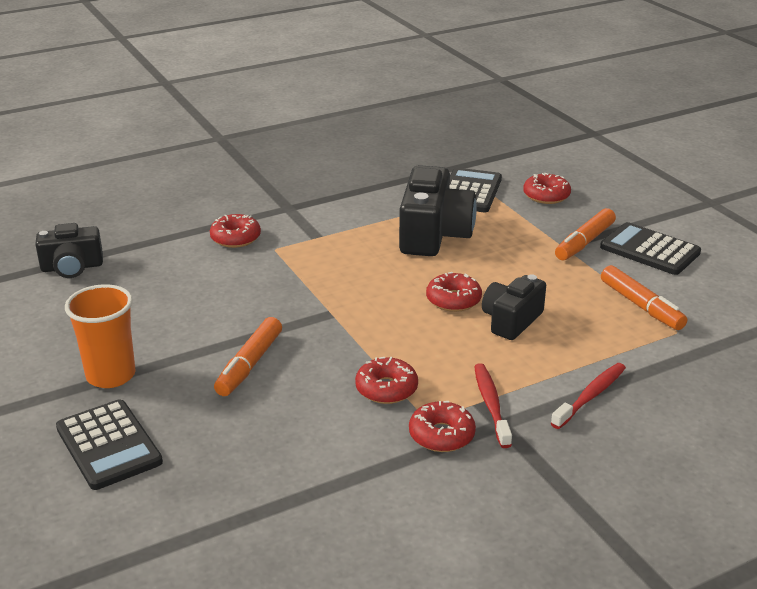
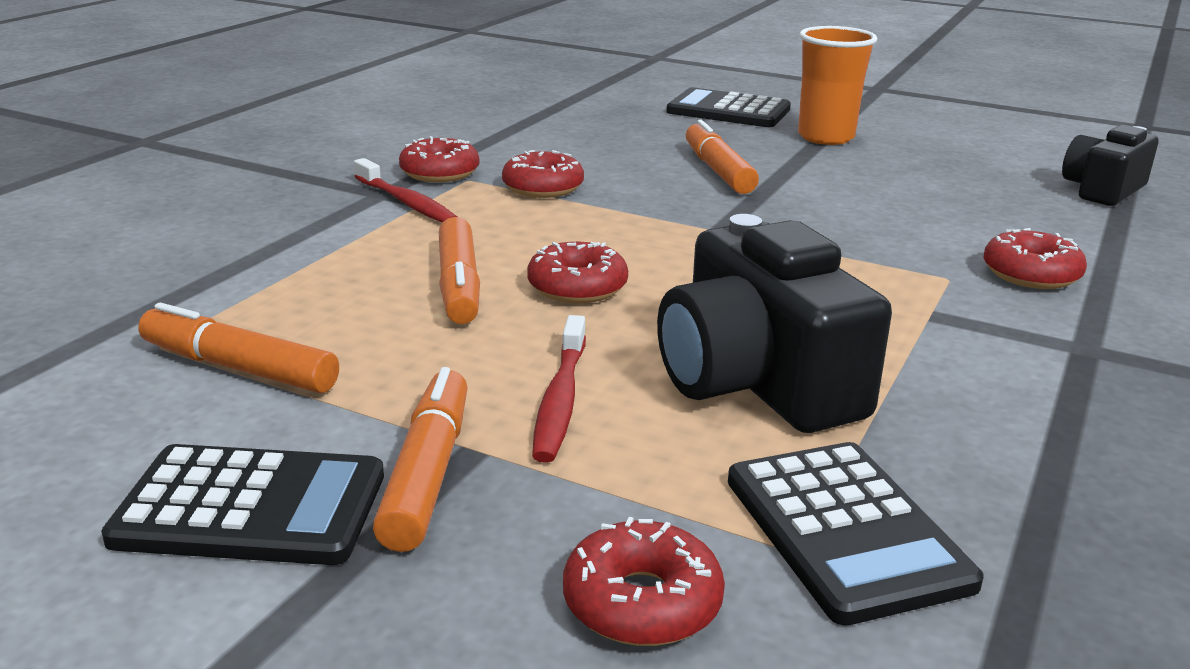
camera: 145 degrees right, 5 degrees down
black camera [482,274,546,340] -> orange marker [439,217,480,324]
red toothbrush [551,363,626,429] -> red toothbrush moved to [532,315,586,463]

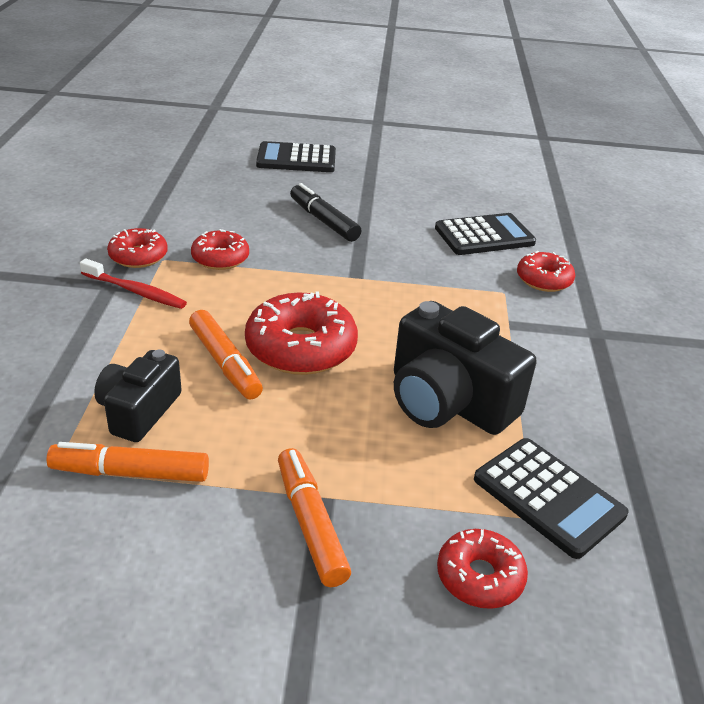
camera: 25 degrees left, 10 degrees up
black calculator [101,444,384,565] -> black calculator moved to [435,213,536,255]
red donut [527,242,628,303] -> red donut [245,291,358,375], size x1.68
red toothbrush [532,315,586,463] -> none
orange marker [686,120,759,194] -> black marker [290,183,361,242]
orange cup [798,26,877,145] -> none
black camera [1062,125,1159,206] -> black camera moved to [94,350,182,442]

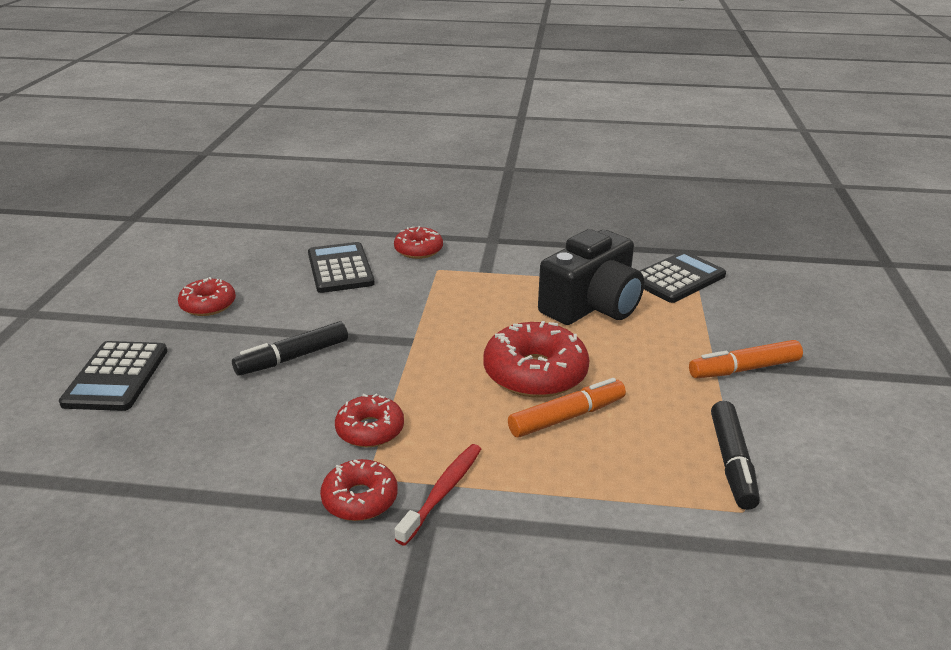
camera: 85 degrees left, 5 degrees down
orange marker [47,442,209,482] -> black marker [711,401,760,510]
black camera [94,350,182,442] -> none
red donut [437,529,528,609] -> red donut moved to [178,277,236,316]

